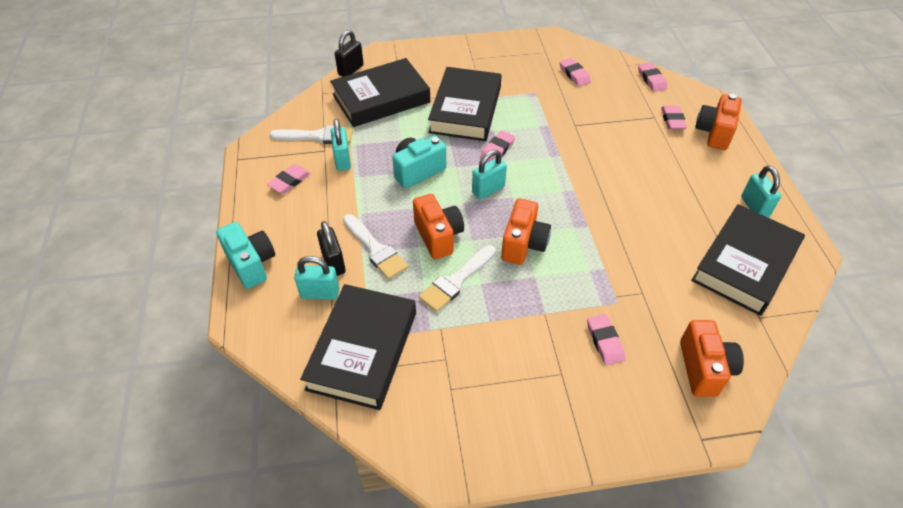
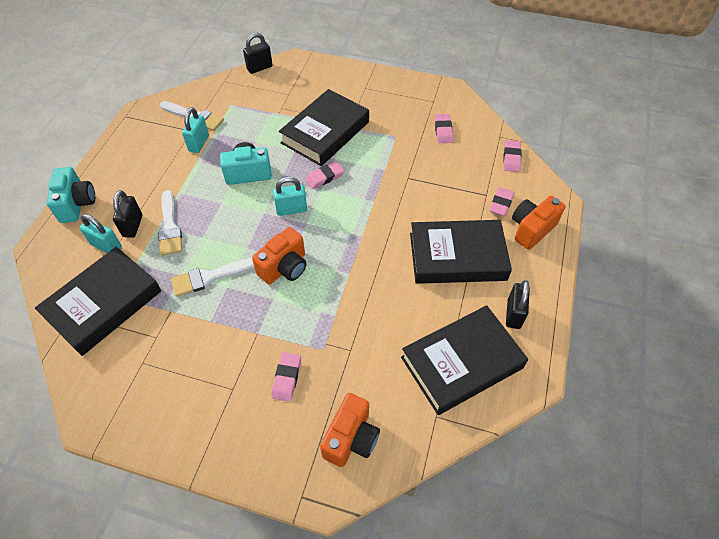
camera: 25 degrees right, 5 degrees up
pink eraser [267,164,311,194] -> none
black book [330,58,430,127] -> black book moved to [410,220,512,284]
orange camera [413,194,464,259] -> none
turquoise padlock [741,166,781,218] -> black padlock [506,280,530,329]

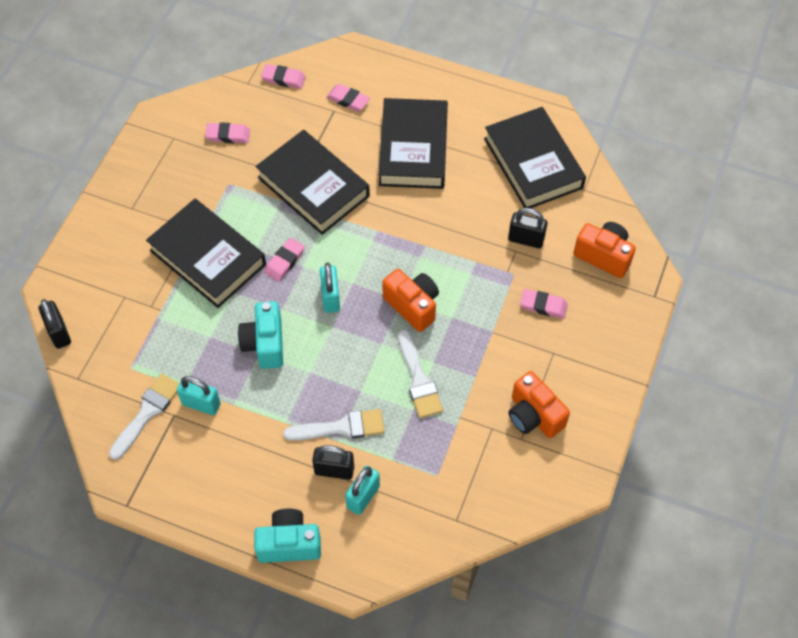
camera: 85 degrees left, 5 degrees up
black book [35,247,161,356] -> black book moved to [256,130,370,235]
pink eraser [305,161,344,189] -> pink eraser turned 60 degrees clockwise [264,238,305,282]
black padlock [506,280,530,329] -> black padlock moved to [508,208,547,248]
orange camera [512,196,566,250] -> orange camera moved to [508,371,570,438]

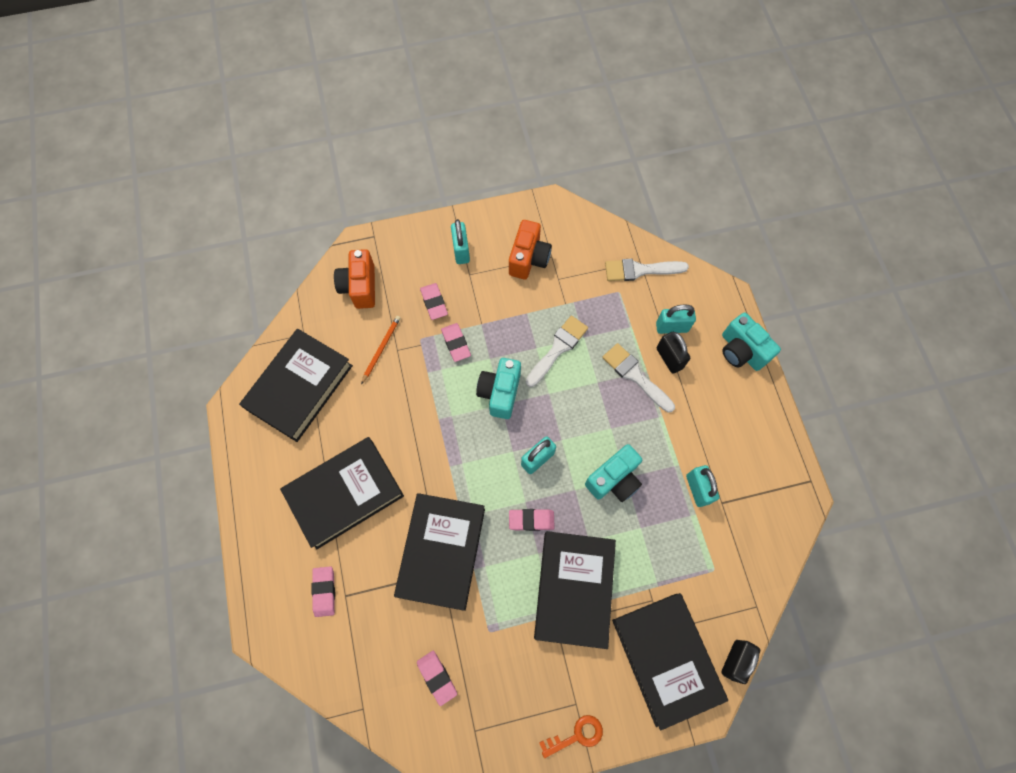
camera: 125 degrees left, 10 degrees up
white brush [109,373,179,460] -> white brush moved to [605,259,689,281]
pink eraser [261,64,306,89] -> pink eraser moved to [441,323,471,362]
orange camera [382,269,439,332] -> turquoise camera [476,358,521,419]
black padlock [508,208,547,248] -> orange pencil [361,316,400,384]
none -> turquoise padlock [451,219,470,264]
none -> orange key [539,715,603,758]
none -> black book [612,593,728,730]

